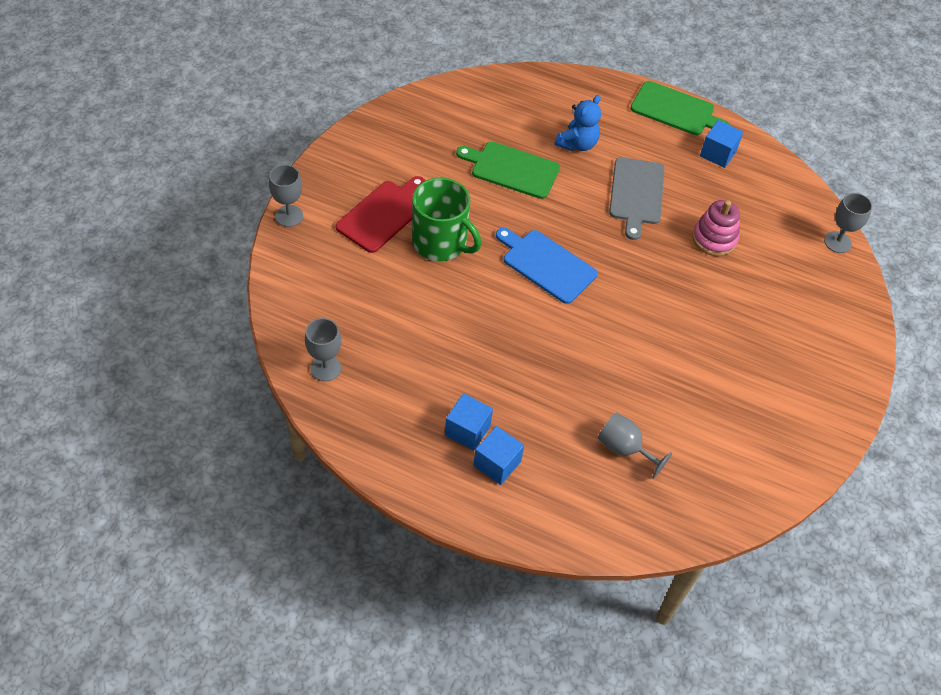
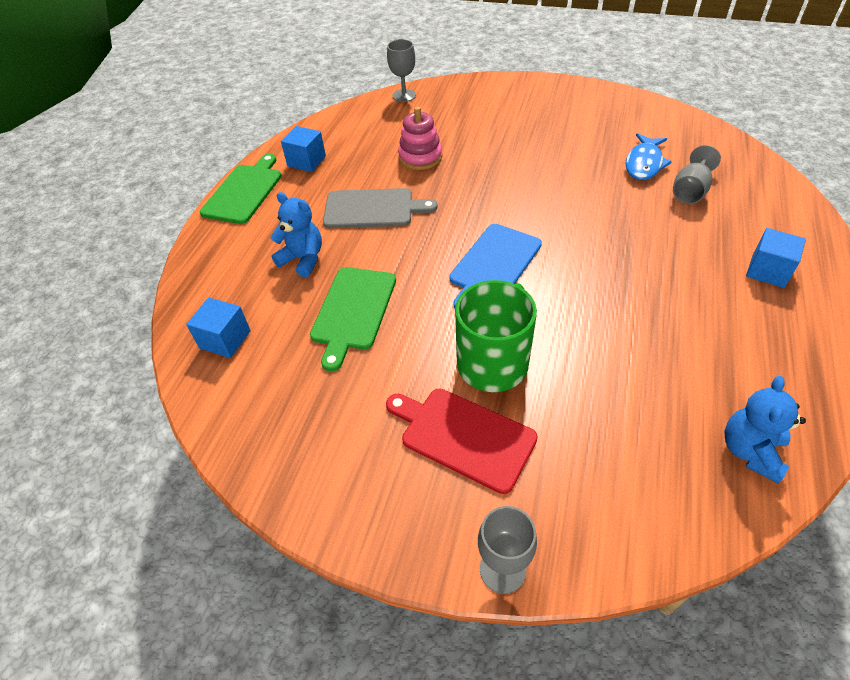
camera: 90 degrees left, 5 degrees down
grey goblet [305,318,341,381] -> blue teddy bear [724,376,806,484]
blue cube [445,393,493,450] -> blue cube moved to [186,297,251,358]
none -> blue fish [625,133,672,180]

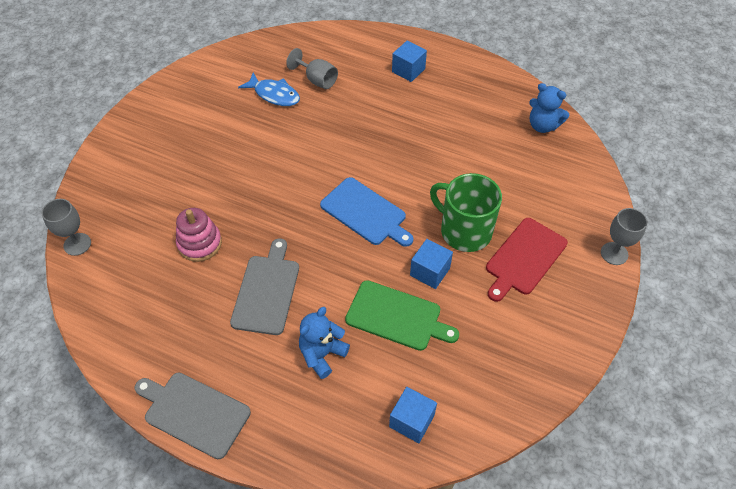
camera: 85 degrees left, 5 degrees up
green cutting board [200,154,282,224] -> grey cutting board [135,372,251,459]
blue cube [281,126,326,172] -> blue cube moved to [410,239,453,289]

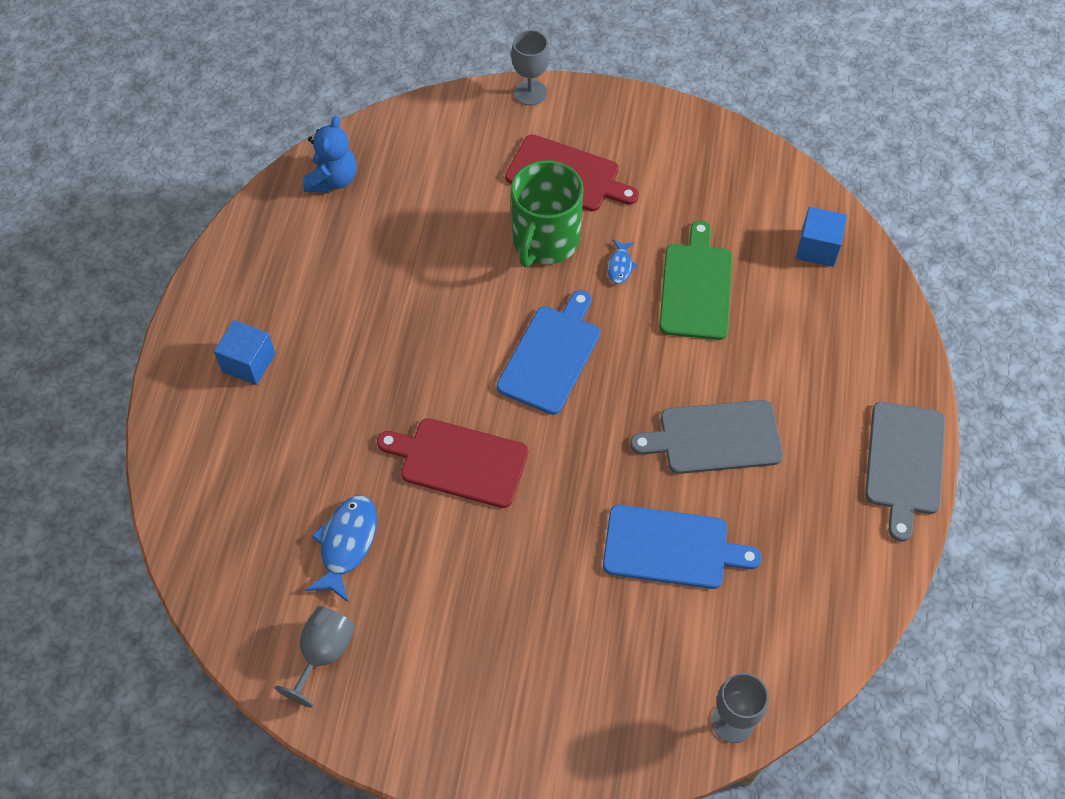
camera: 105 degrees left, 5 degrees up
pink stacking toy [176,208,222,262] -> blue cutting board [603,505,762,589]
grey goblet [286,48,338,89] -> grey goblet moved to [275,606,355,708]
blue teddy bear [299,307,350,379] -> none
blue cube [410,239,453,289] -> blue fish [607,240,638,284]
none -> red cutting board [377,418,528,508]

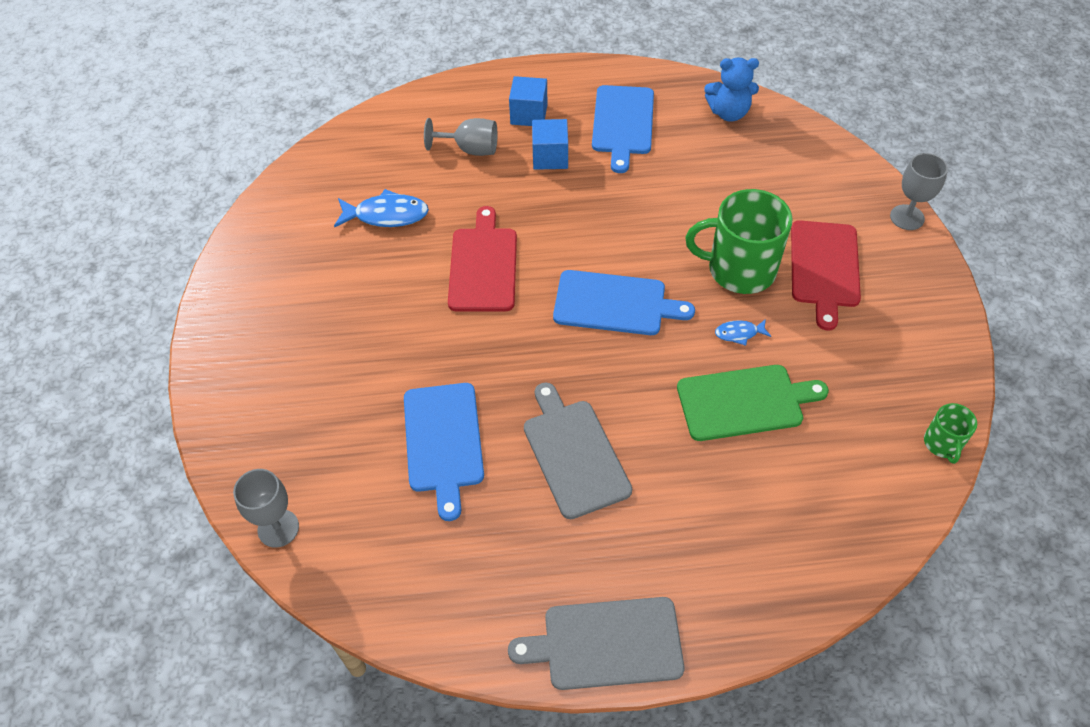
camera: 75 degrees right, 5 degrees down
grey goblet [275,606,355,708] -> grey goblet moved to [424,118,497,156]
blue cube [796,207,847,267] -> blue cube moved to [532,119,568,170]
none -> blue cutting board [592,85,654,173]
none -> green mug [924,403,977,464]

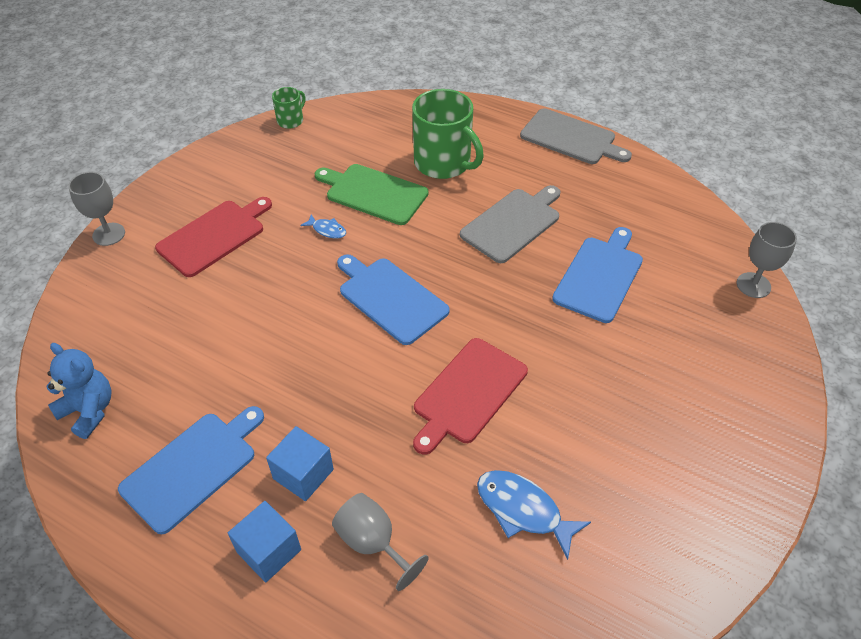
camera: 145 degrees left, 5 degrees down
grey cutting board [524,383,632,519] -> grey cutting board turned 150 degrees counterclockwise [460,185,561,263]
green mug [685,189,793,294] -> green mug moved to [412,89,484,179]

